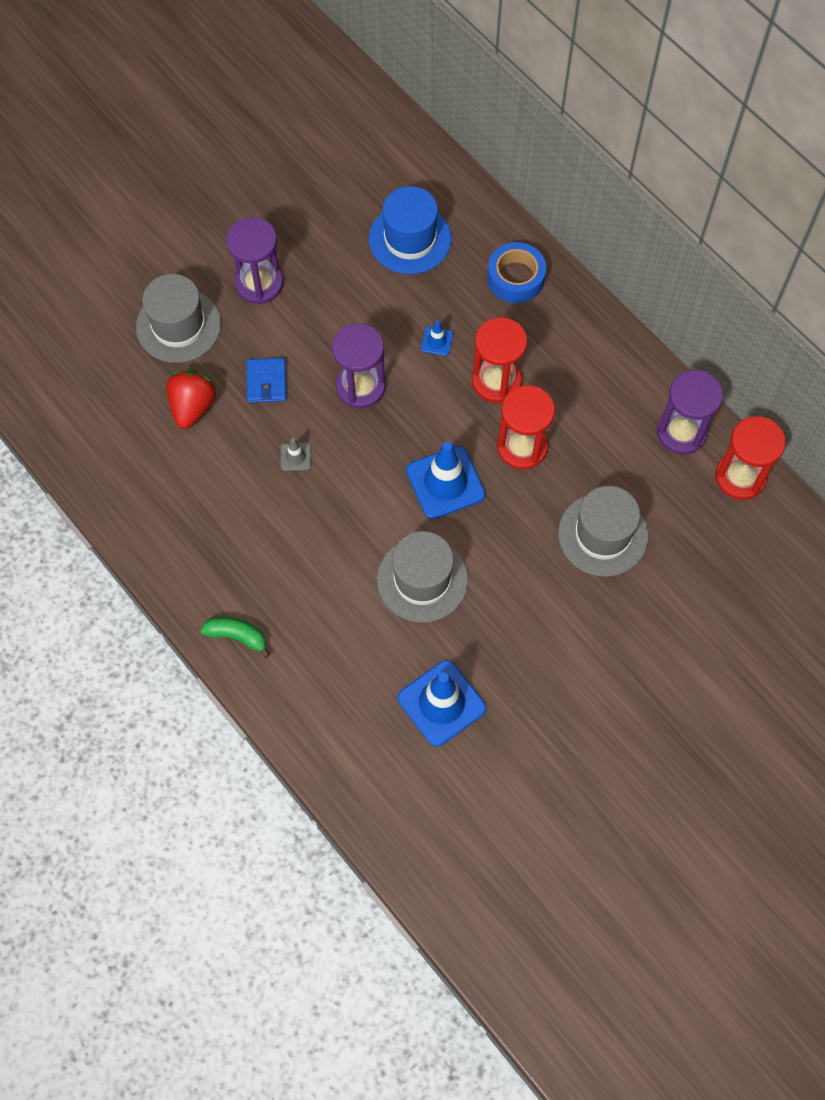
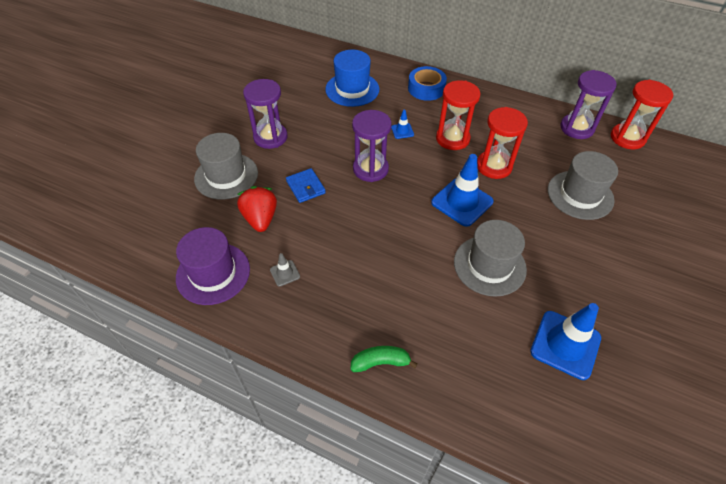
camera: 25 degrees left, 15 degrees down
grey traffic cone [281,438,311,471] -> grey traffic cone moved to [270,253,300,287]
none -> purple hat [176,227,250,305]

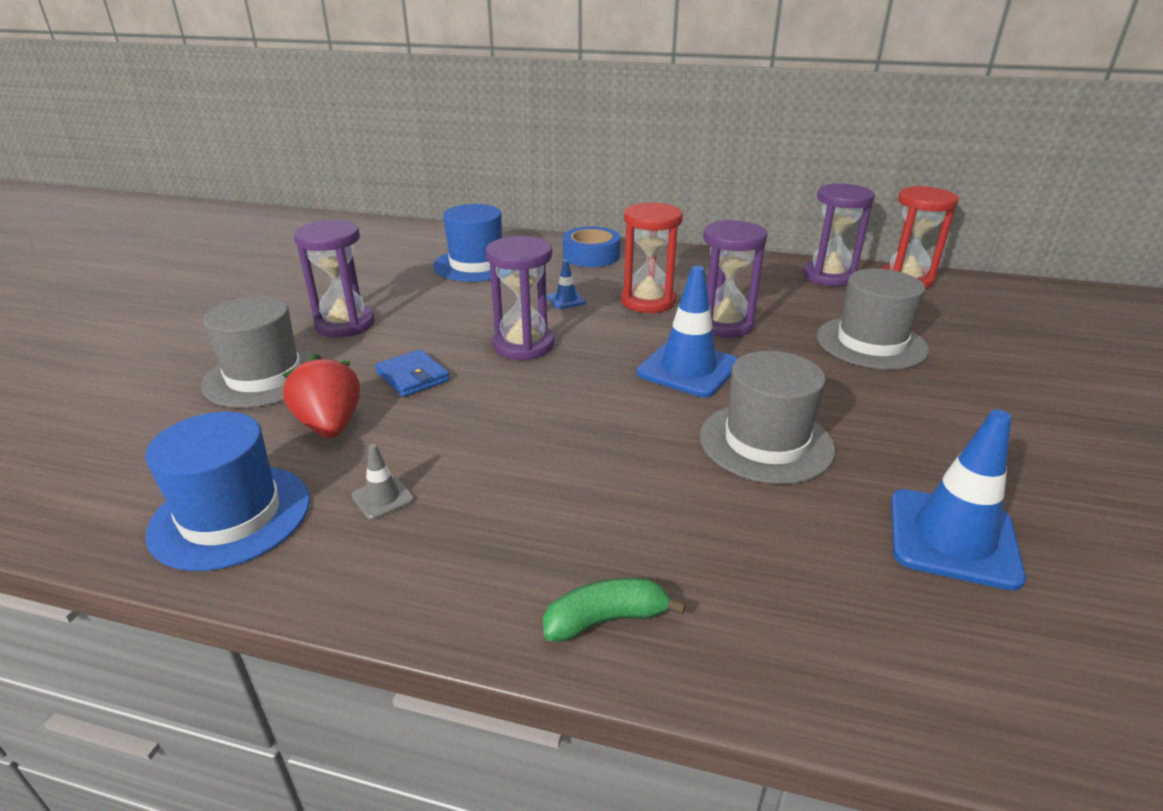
camera: 10 degrees left, 20 degrees down
purple hat [176,227,250,305] -> blue hat [145,412,310,571]
red hourglass [477,107,528,179] -> purple hourglass [703,220,767,338]

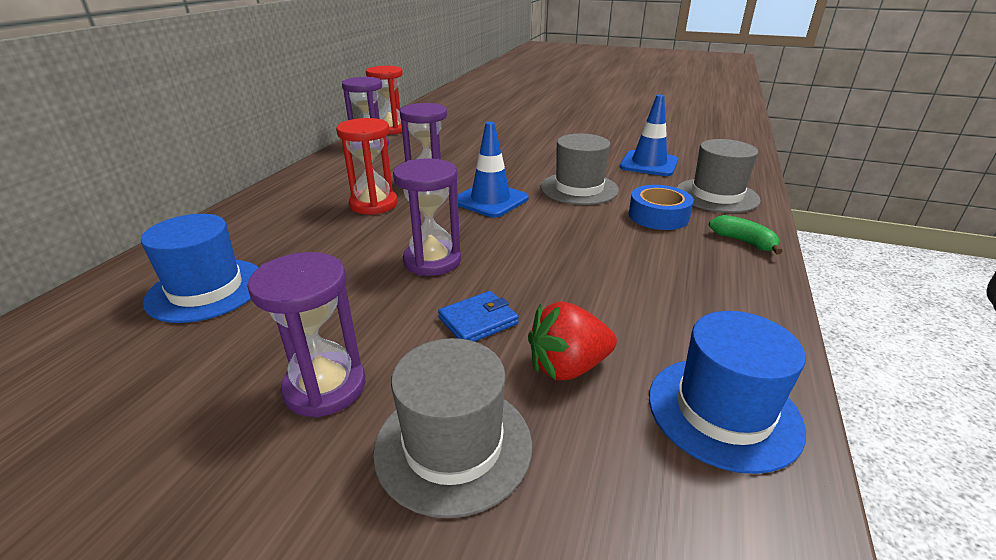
camera: 85 degrees left, 0 degrees up
grey traffic cone [351,444,414,520] -> none
green banana [543,578,686,642] -> green banana turned 150 degrees clockwise [709,215,783,254]
blue traffic cone [547,260,586,309] -> none
blue tape [563,227,620,267] -> blue tape moved to [629,185,694,230]
grey hat [817,269,929,370] -> grey hat moved to [677,139,761,213]

